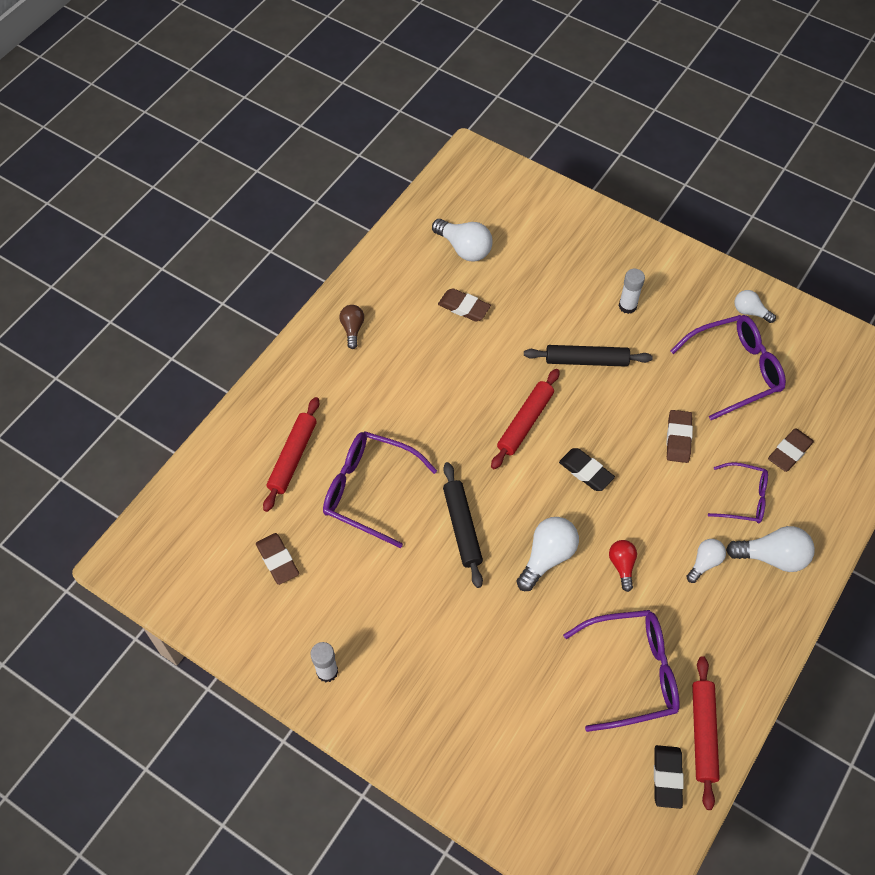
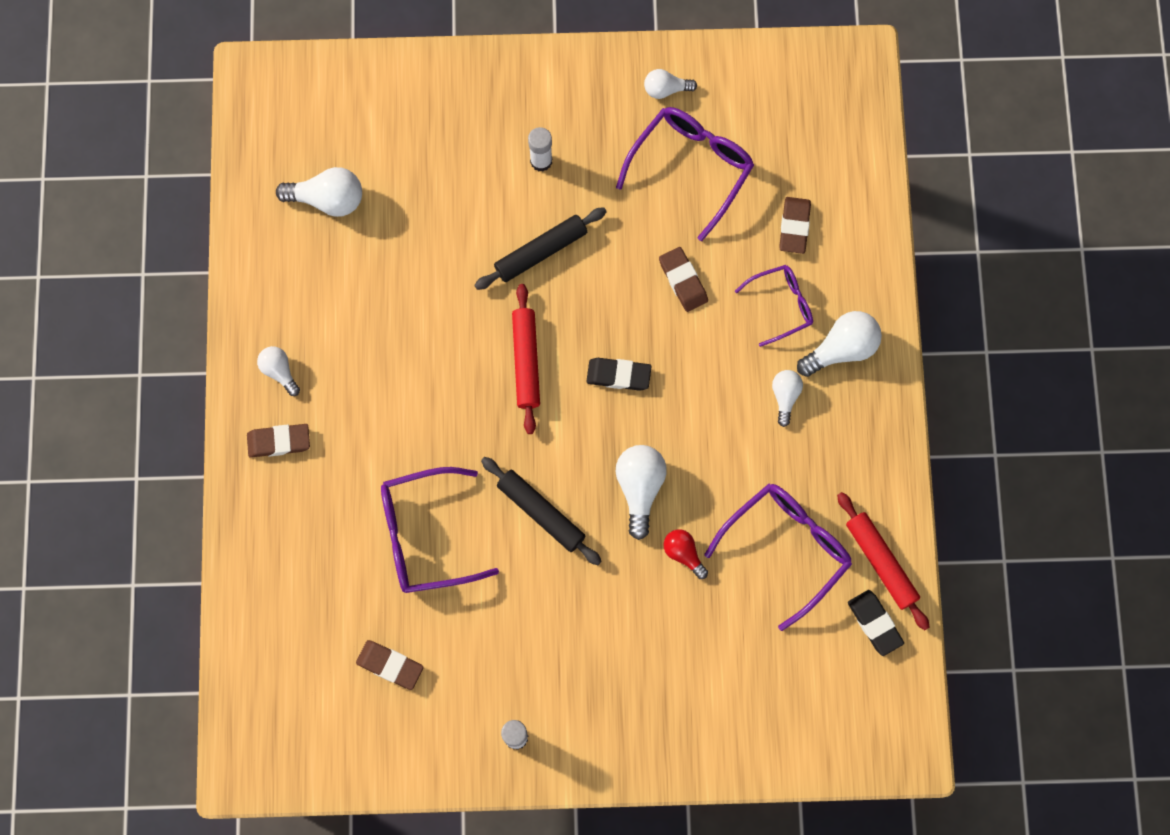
camera: 35 degrees left, 15 degrees up
red rolling pin [263,397,319,512] -> none
brown light bulb [340,305,364,349] -> white light bulb [257,346,300,396]
brown eraser [438,288,491,321] -> brown eraser moved to [247,424,310,458]
red light bulb [609,540,637,592] -> red light bulb moved to [663,529,708,579]

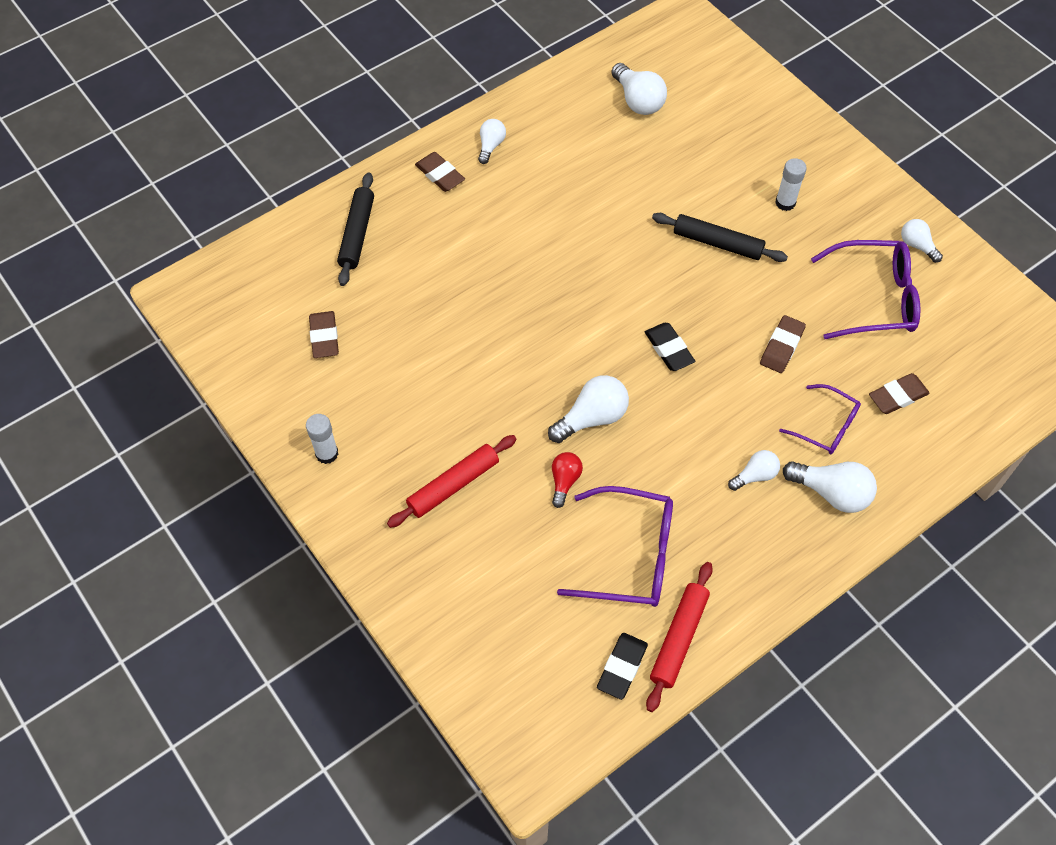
camera: 55 degrees right, 15 degrees down
purple glasses [381,467,499,593] -> none
black rolling pin [481,457,602,565] -> black rolling pin moved to [337,172,374,286]
red rolling pin [512,284,540,434] -> red rolling pin moved to [387,435,516,528]

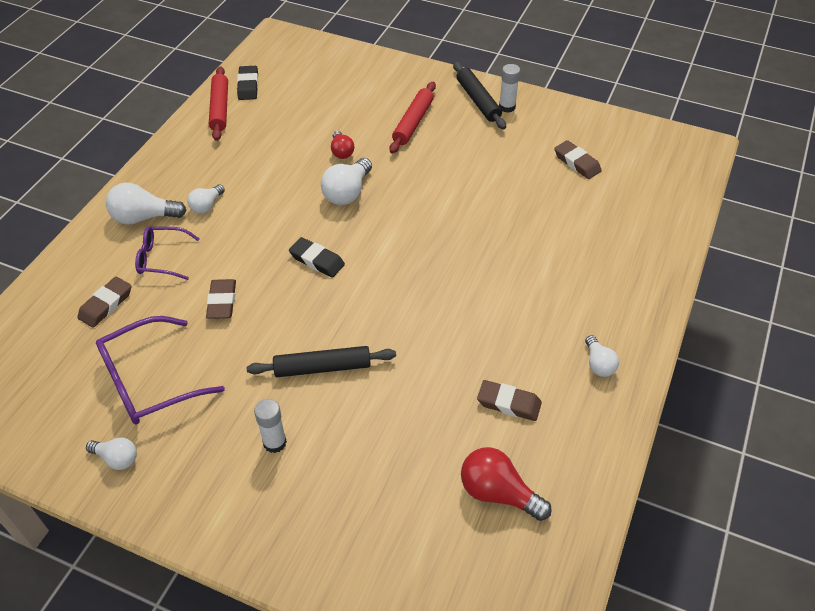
camera: 150 degrees right, 10 degrees down
black rolling pin [337,172,374,286] -> black rolling pin moved to [453,61,506,129]
brown eraser [415,152,465,192] -> brown eraser moved to [477,380,542,421]
purple glasses [557,486,673,607] -> none
white light bulb [611,63,667,115] -> red light bulb [461,447,552,521]

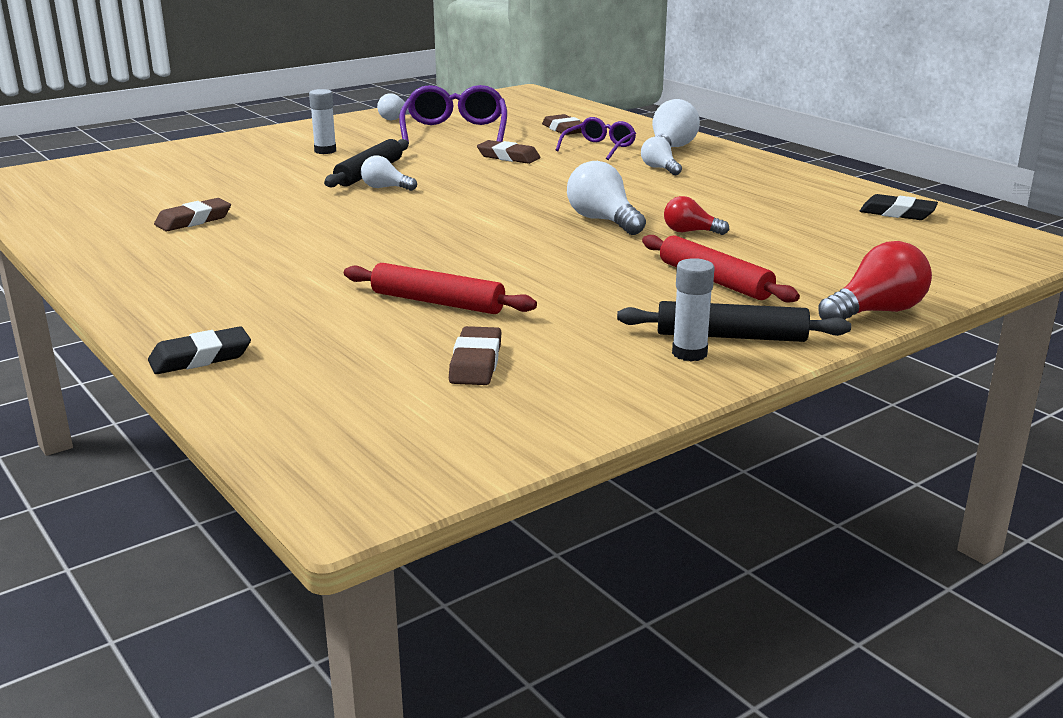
camera: 120 degrees right, 25 degrees down
red rolling pin [209,66,228,141] -> red rolling pin moved to [344,263,537,314]
black eraser [289,237,345,277] -> black eraser moved to [148,327,251,374]
red light bulb [461,447,552,521] -> red light bulb moved to [818,241,932,320]
brown eraser [554,140,602,179] -> brown eraser turned 75 degrees counterclockwise [449,326,501,385]
white light bulb [585,335,619,377] -> white light bulb moved to [361,156,417,191]

